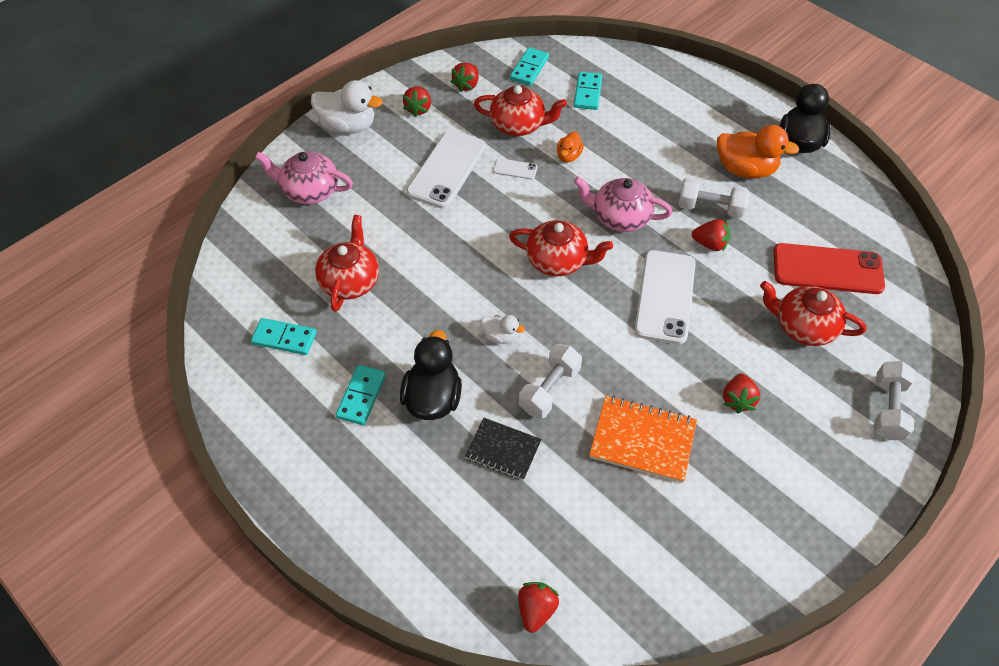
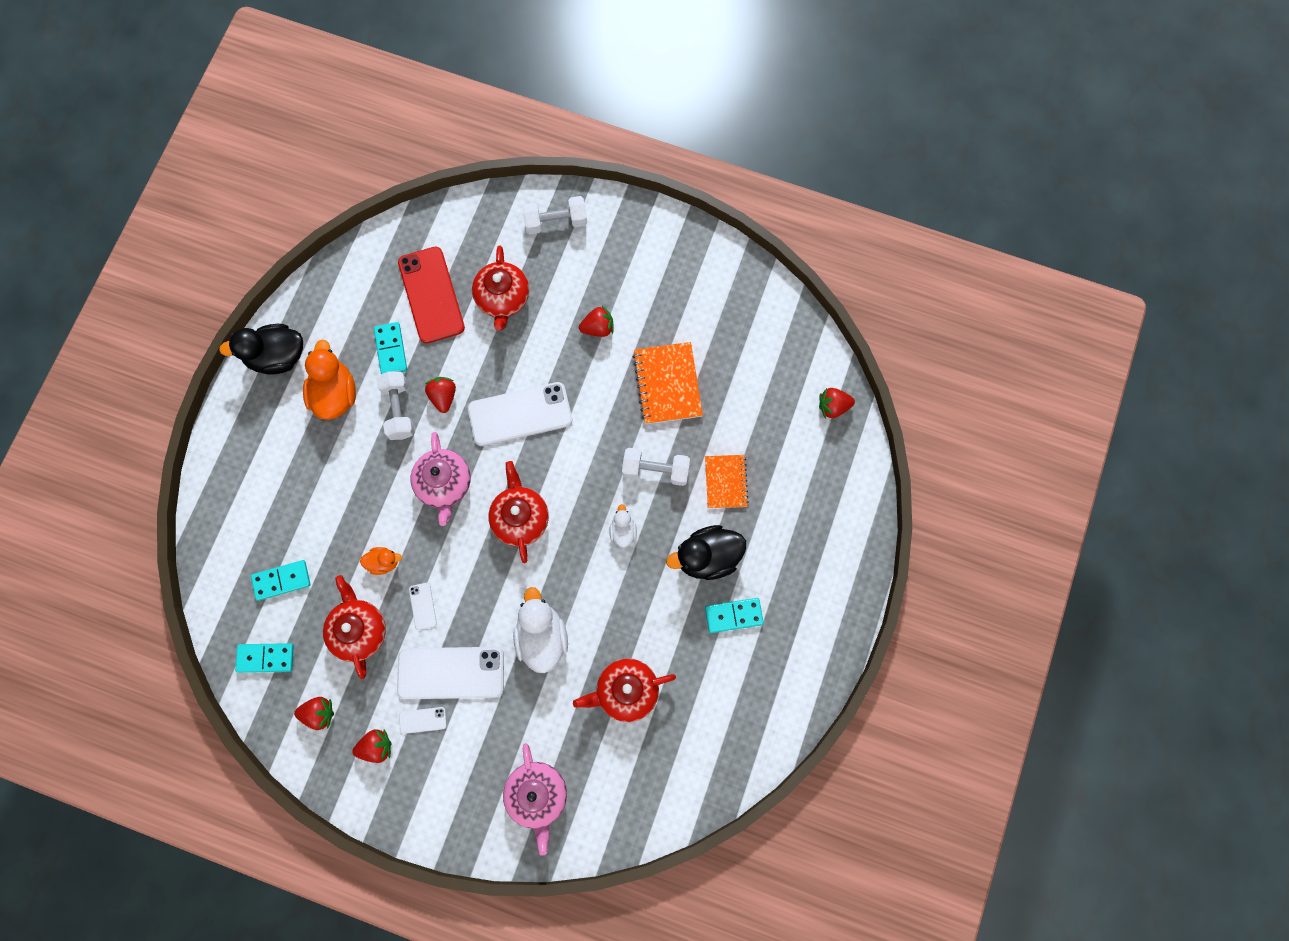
camera: 115 degrees left, 20 degrees up
turquoise domino [251,318,316,355] -> turquoise domino moved to [374,322,407,374]
white duck [311,80,382,134] -> white duck moved to [513,587,568,673]
black notebook [465,418,542,480] -> orange notebook [705,455,749,508]
none -> white phone [399,707,447,734]

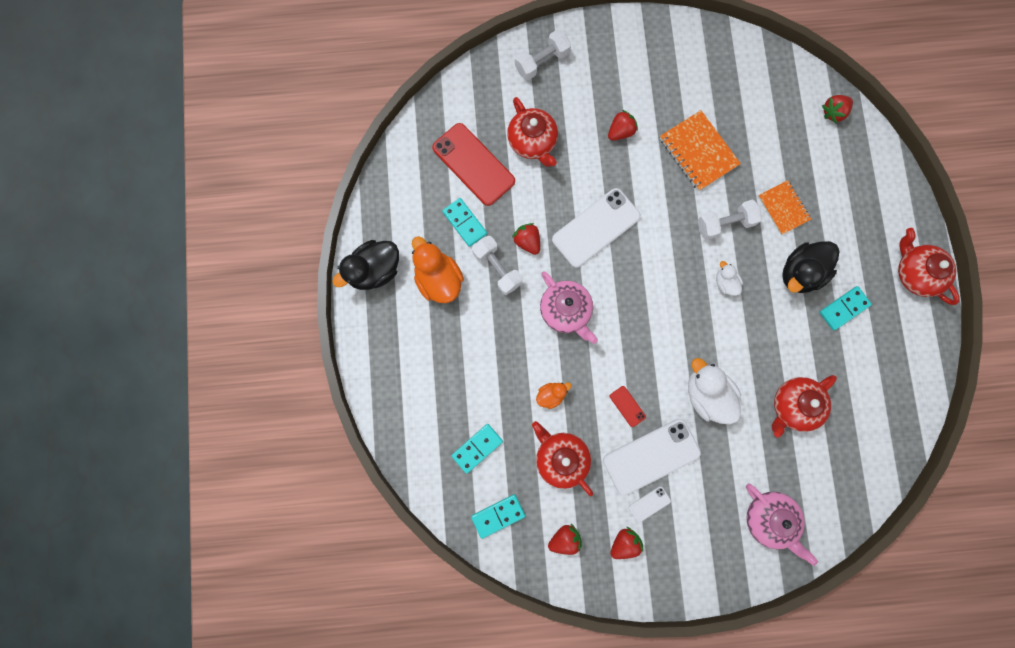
camera: 25 degrees left, 5 degrees up
white phone [409,583,437,630] -> none
red teapot [488,461,549,563] -> red teapot moved to [898,228,959,305]
none -> red phone [610,386,646,427]

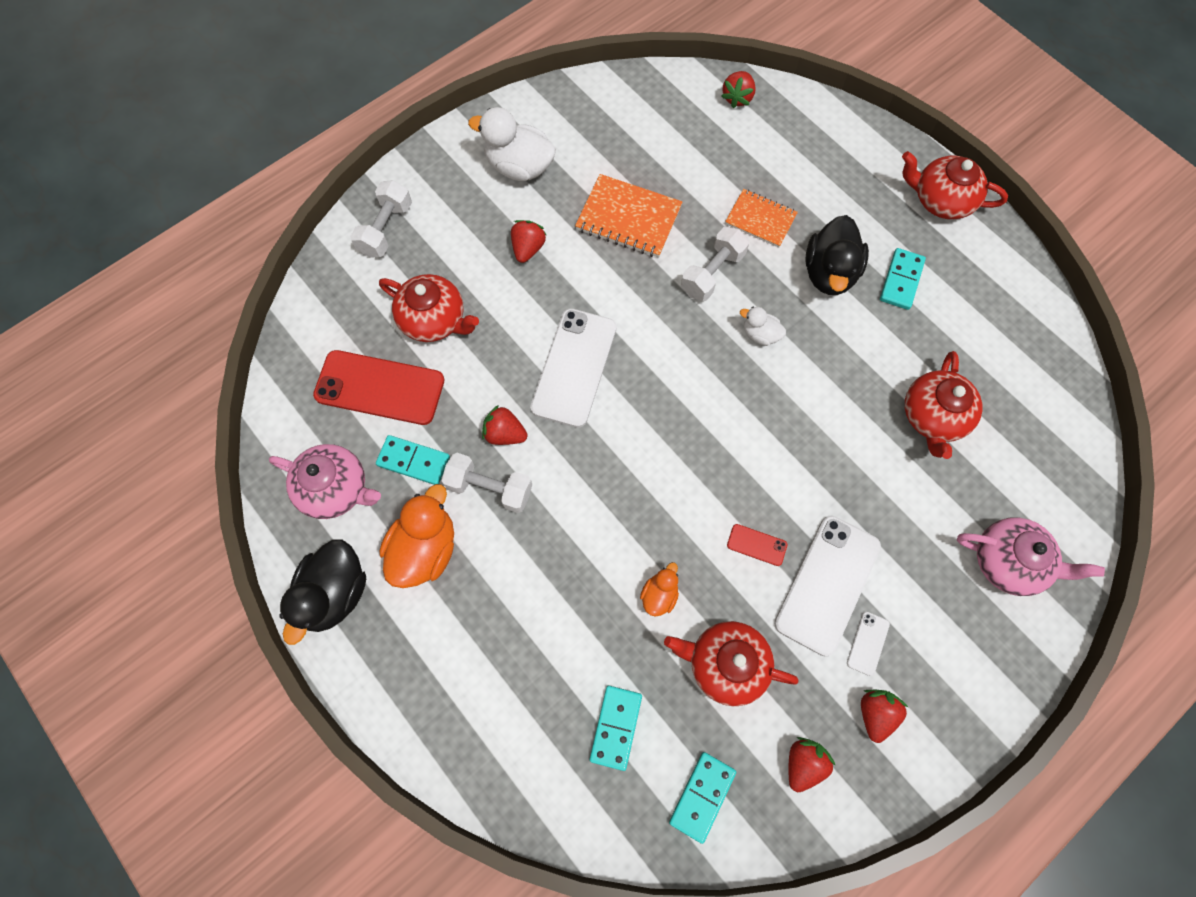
camera: 35 degrees left, 10 degrees down
orange duck [412,236,464,303] -> orange duck turned 90 degrees clockwise [380,484,454,588]
pink teapot [540,272,598,344] -> pink teapot moved to [269,444,381,519]
white duck [688,358,741,424] -> white duck moved to [468,107,556,181]

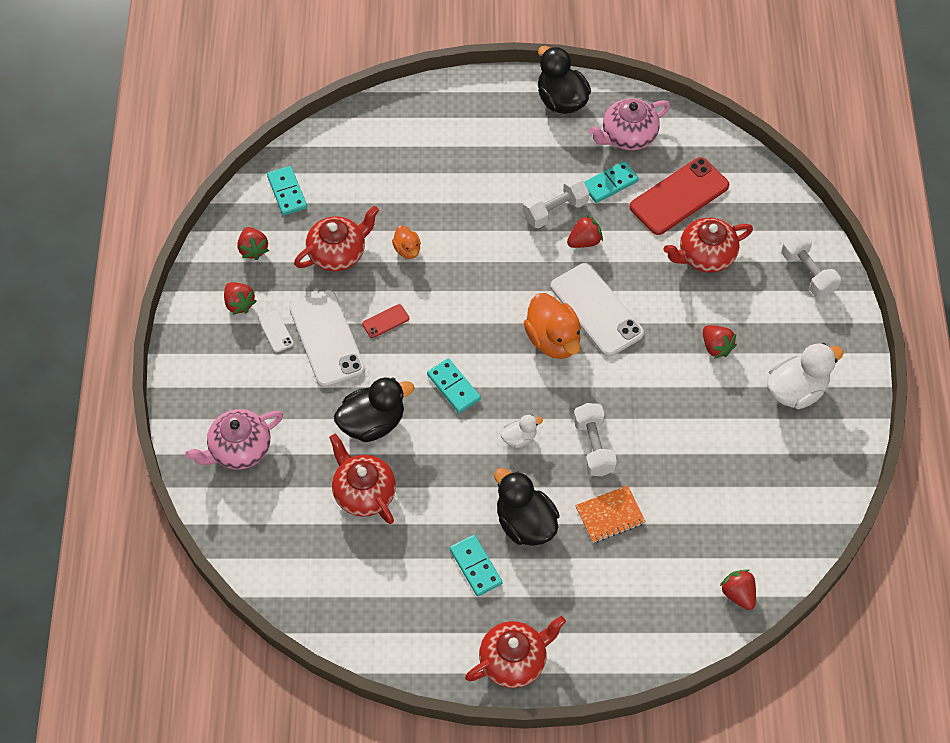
camera: 130 degrees right, 10 degrees down
orange duck [380,484,454,588] -> orange duck moved to [524,293,581,359]
orange notebook [575,174,682,258] -> none
turquoise domino [590,686,642,771] -> turquoise domino moved to [427,358,481,413]
none -> black duck [334,377,414,442]

